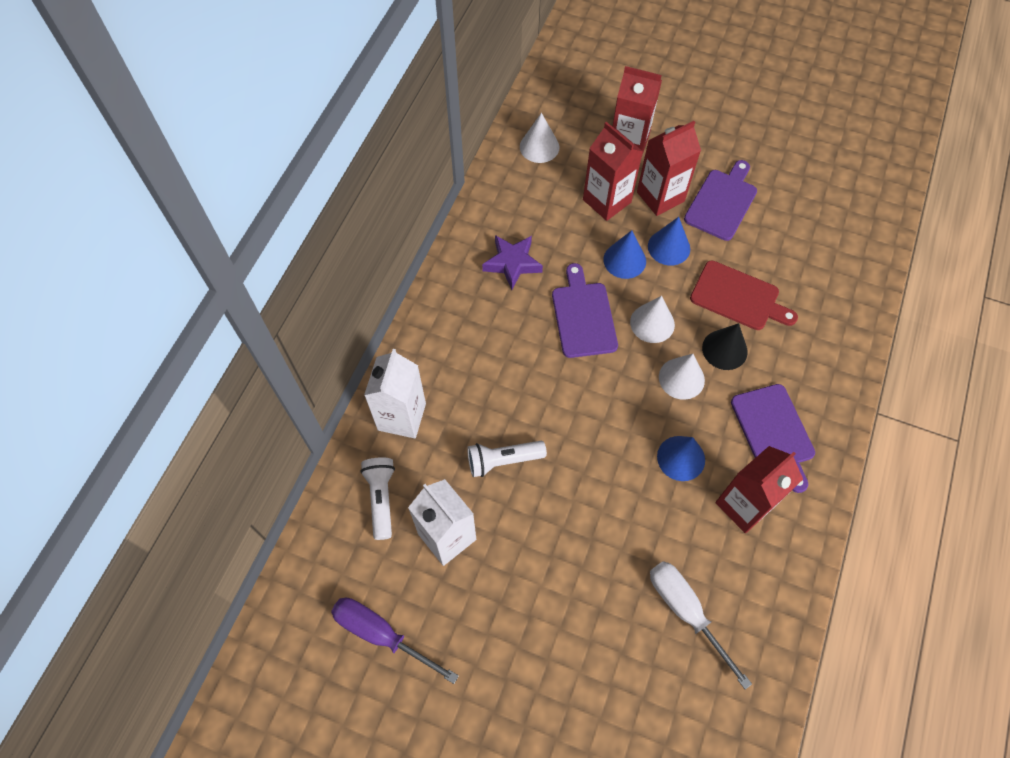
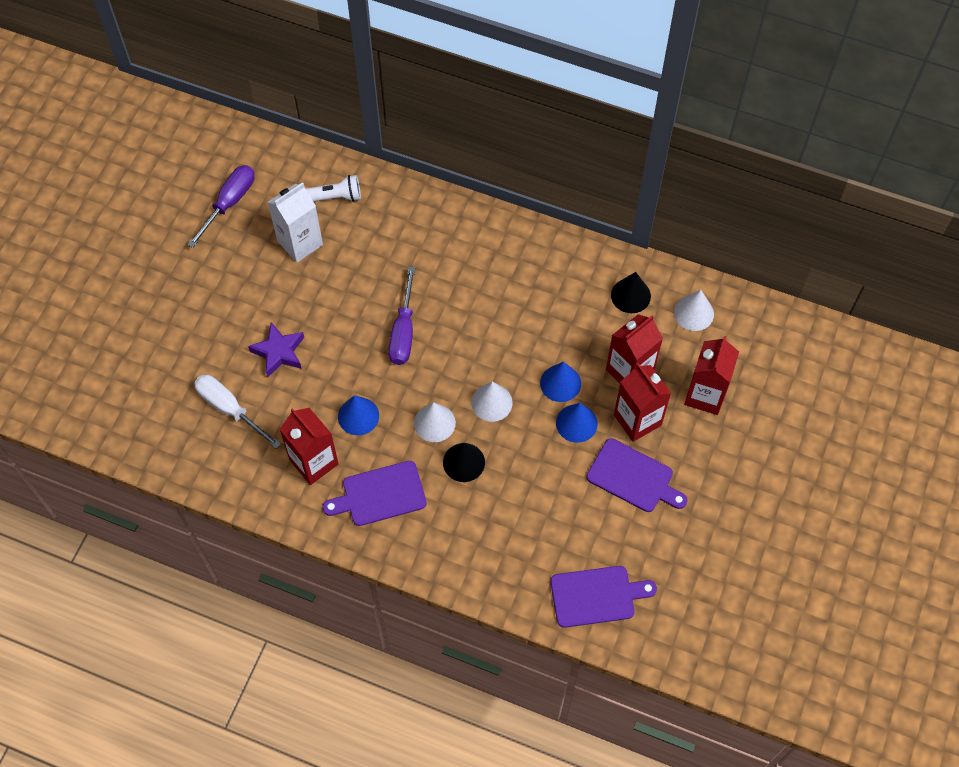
camera: 90 degrees right, 0 degrees up
white carton [364,349,426,438] -> none
white flashlight [467,441,547,477] -> none
purple star [482,235,543,290] -> purple star moved to [248,322,304,378]
purple cutting board [552,263,618,358] -> purple cutting board moved to [550,566,657,628]
white screwdriver [650,561,752,690] -> white screwdriver turned 105 degrees counterclockwise [194,374,281,449]
red cutting board [690,260,798,330] -> none
none -> purple screwdriver [389,267,415,365]
none -> black cone [611,272,651,313]

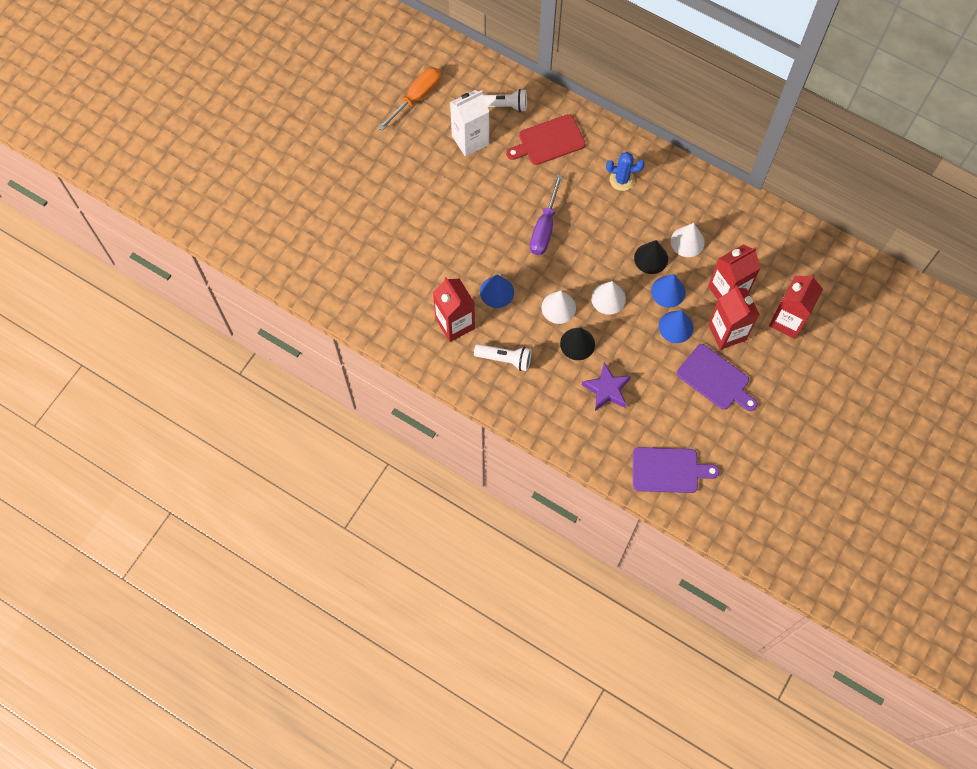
camera: 10 degrees right, 5 degrees up
purple screwdriver [188,165,254,248] -> orange screwdriver [378,67,441,131]
white screwdriver [194,374,281,449] -> none
purple star [248,322,304,378] -> purple star moved to [582,363,631,411]
purple cutting board [323,461,427,526] -> white flashlight [474,344,532,371]
black cone [611,272,651,313] -> black cone moved to [634,240,668,274]
white cone [674,290,714,331] -> white cone moved to [671,223,705,257]
none -> red cutting board [506,114,586,165]
none -> blue cactus [606,152,645,191]

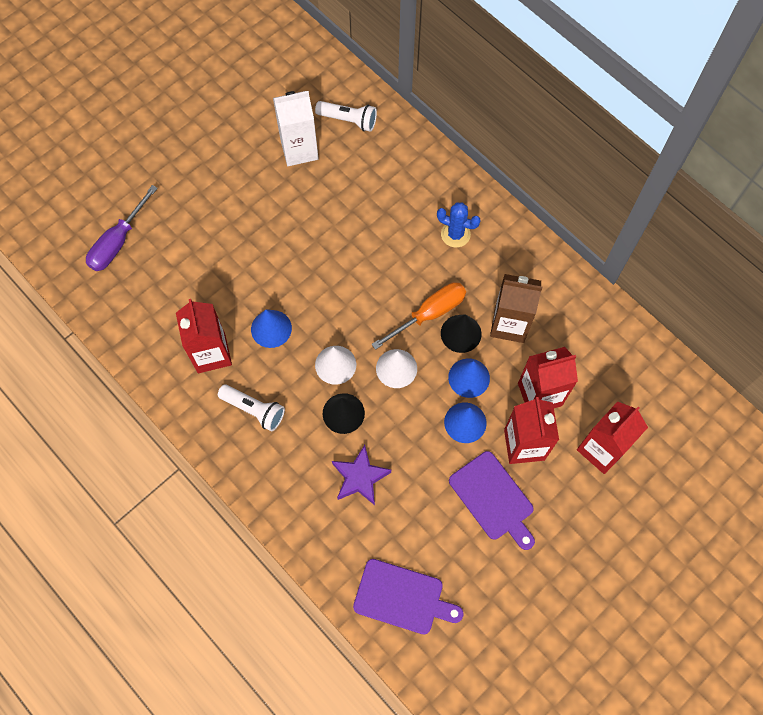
camera: 15 degrees right, 0 degrees up
orange screwdriver [378,67,441,131] -> orange screwdriver moved to [371,282,466,350]
red cutting board [506,114,586,165] -> none
purple screwdriver [530,174,563,255] -> purple screwdriver moved to [86,185,158,271]
white cone [671,223,705,257] -> brown carton [490,274,542,343]

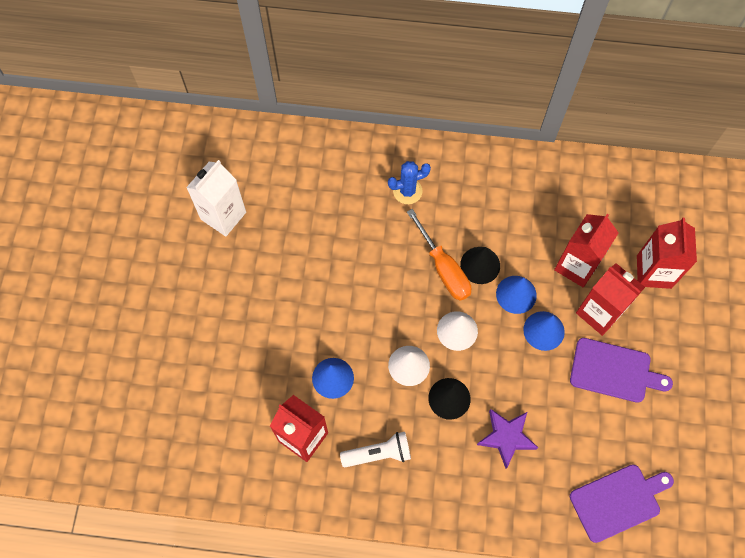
camera: 40 degrees left, 0 degrees up
purple screwdriver [86,185,158,271] -> none
white flashlight [315,101,377,132] -> none
orange screwdriver [371,282,466,350] -> orange screwdriver turned 135 degrees clockwise [407,209,471,301]
brown carton [490,274,542,343] -> none

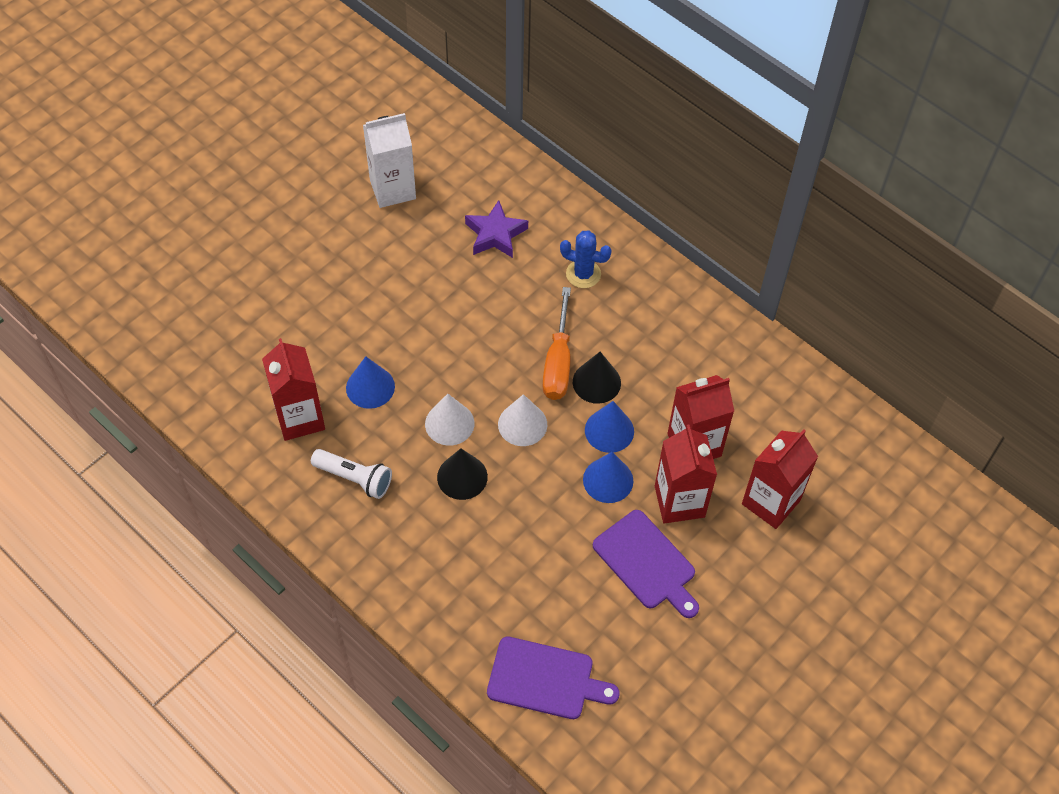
camera: 35 degrees right, 10 degrees down
purple star [477,409,538,468] -> purple star moved to [465,200,528,258]

